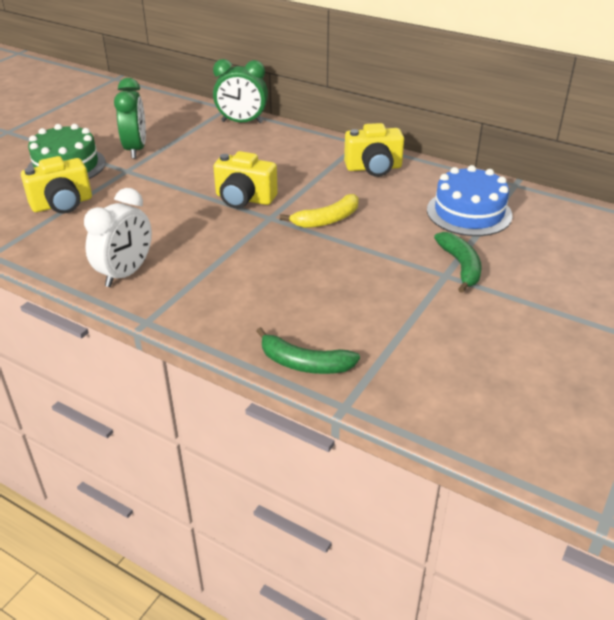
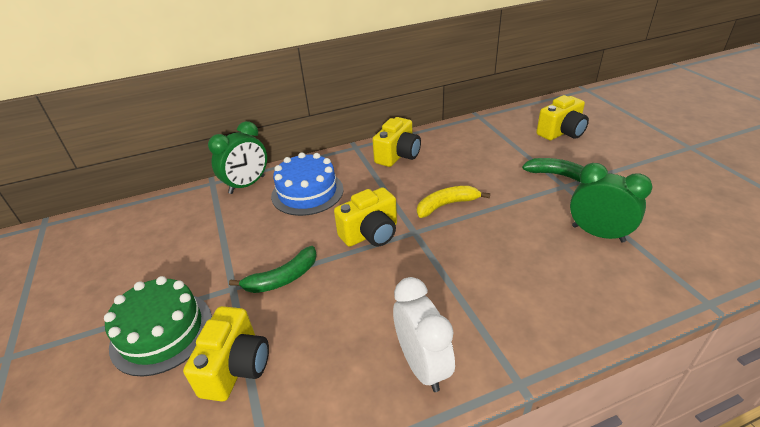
camera: 50 degrees left, 0 degrees up
green clock [114,78,146,159] -> green clock moved to [570,163,652,243]
green banana [256,327,360,374] -> green banana moved to [229,246,317,293]
yellow banana [280,194,359,228] -> yellow banana turned 120 degrees counterclockwise [417,186,490,218]
blue cake [427,165,513,236] -> blue cake moved to [271,152,344,216]
none -> yellow camera [536,95,589,140]

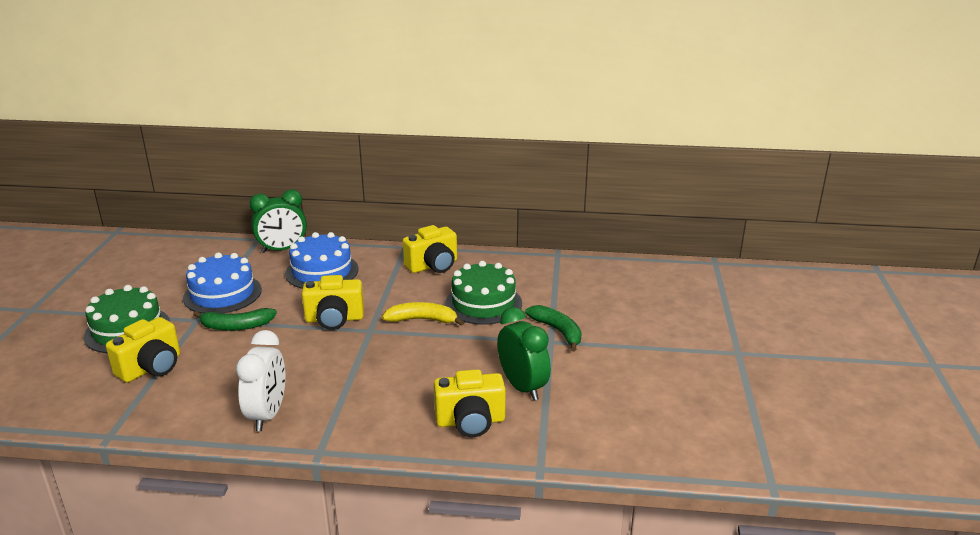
camera: 25 degrees right, 10 degrees down
yellow camera [536,95,589,140] -> yellow camera moved to [434,369,506,437]
none -> blue cake [183,253,262,314]
none -> green cake [445,261,522,325]

